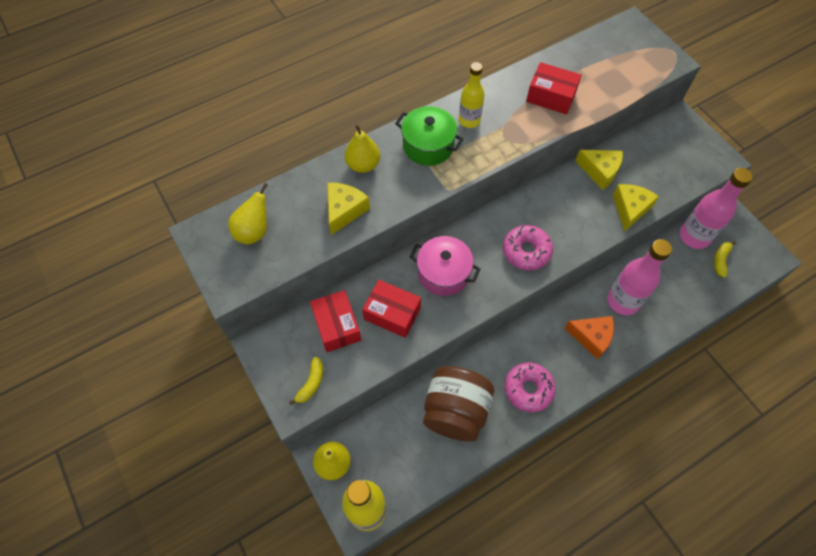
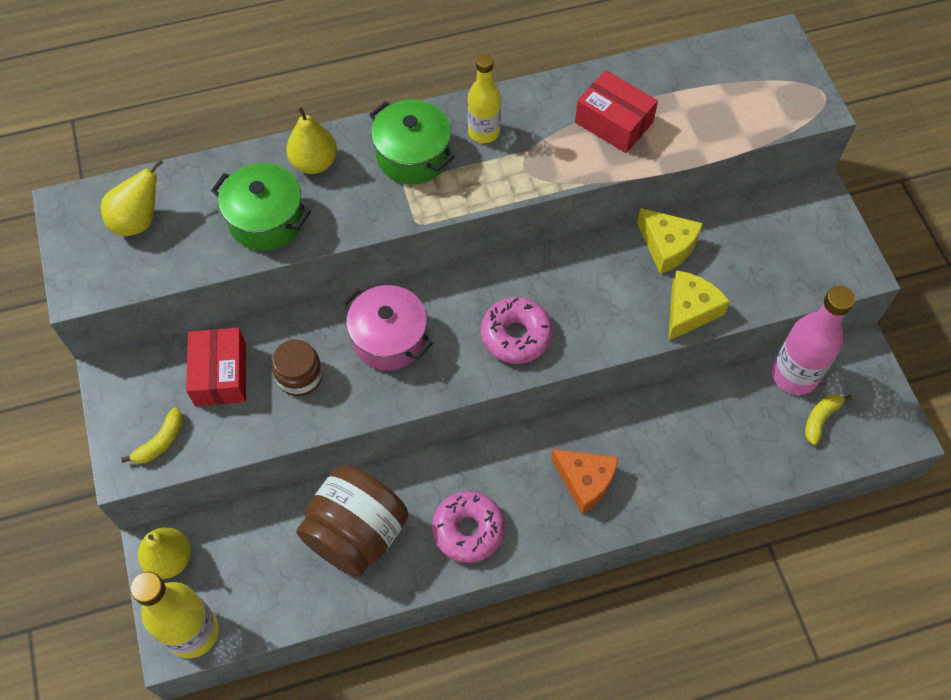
camera: 15 degrees right, 0 degrees up
yellow cheese [327,183,370,235] -> green pot [211,163,311,251]
red box [362,280,421,338] -> brown jar [272,340,323,396]
pink bottle [607,239,672,315] -> none

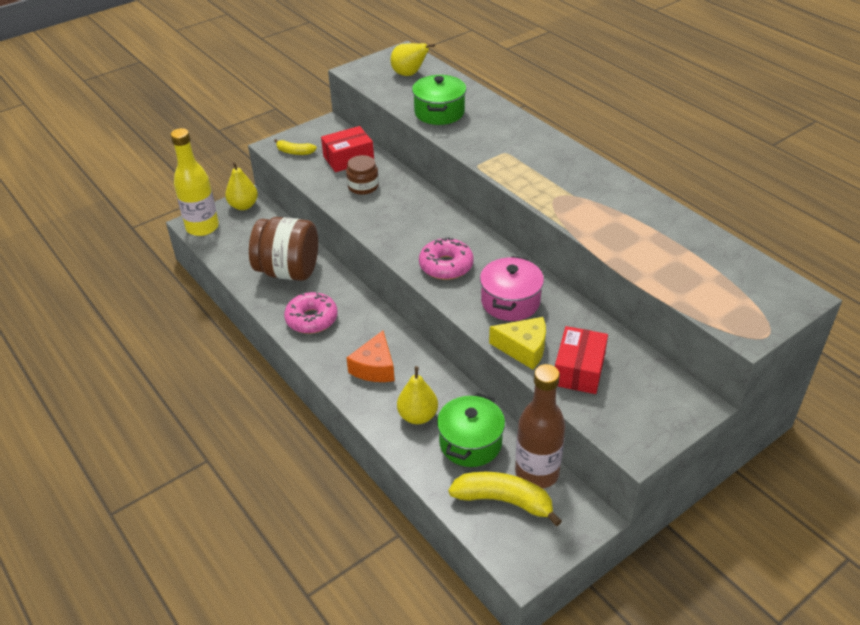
camera: 70 degrees right, 20 degrees down
yellow pear [286,106,337,174] -> yellow pear moved to [397,366,438,424]
pink pot [342,285,433,370] -> pink pot moved to [480,256,544,321]
green pot [369,99,454,185] -> green pot moved to [437,393,505,467]
yellow bottle [468,54,501,143] -> none
red box [575,70,658,153] -> red box moved to [555,326,608,394]
yellow cheese [637,208,703,274] -> none
pink bottle [772,286,855,395] -> brown bottle [515,364,566,489]
yellow banana [805,394,852,445] -> yellow banana [448,472,562,526], size x1.78

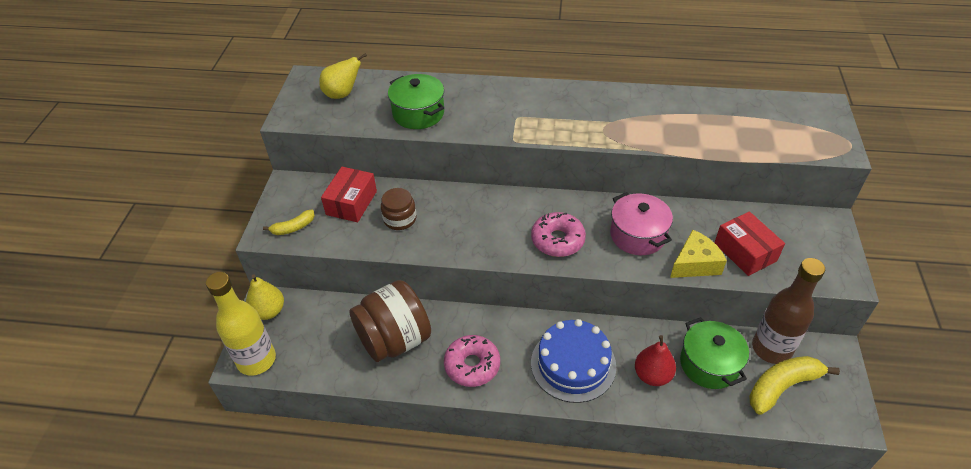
camera: 45 degrees left, 5 degrees up
orange cheese [346,331,395,382] -> blue cake [531,319,616,403]
yellow pear [397,366,438,424] -> red pear [635,335,676,386]

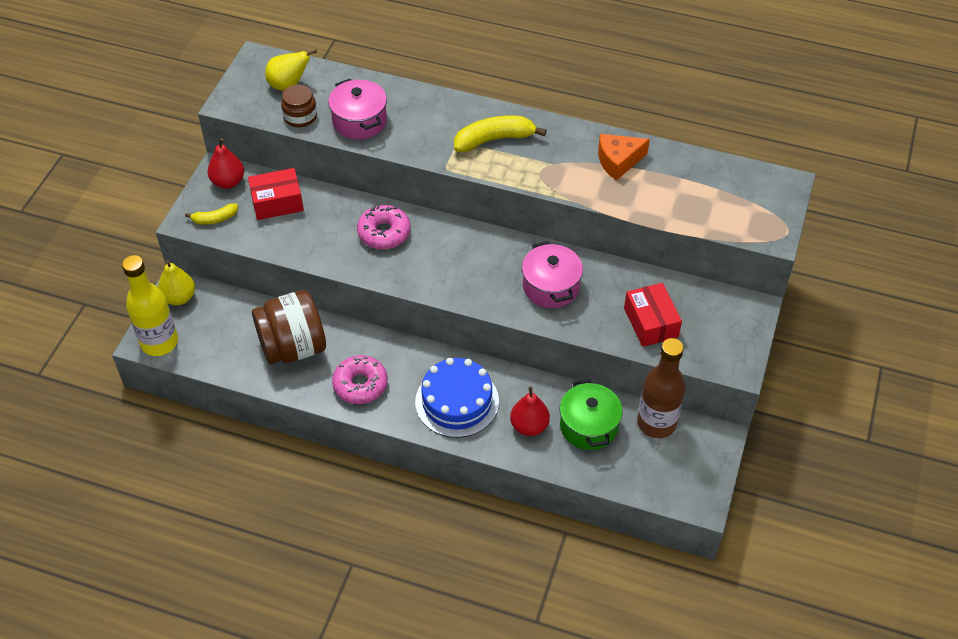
camera: 10 degrees right, 5 degrees up
red box [321,167,377,222] -> red box turned 45 degrees clockwise [248,168,304,220]
brown jar [381,188,416,230] -> brown jar moved to [281,84,317,127]
green pot [388,74,444,129] -> pink pot [328,79,387,139]
pink donut [531,212,586,257] -> pink donut moved to [357,205,411,249]
yellow cheese [670,230,727,278] -> none
yellow banana [749,356,840,415] -> yellow banana moved to [454,115,547,152]
none -> red pear [208,138,244,189]
none -> orange cheese [598,134,650,180]

